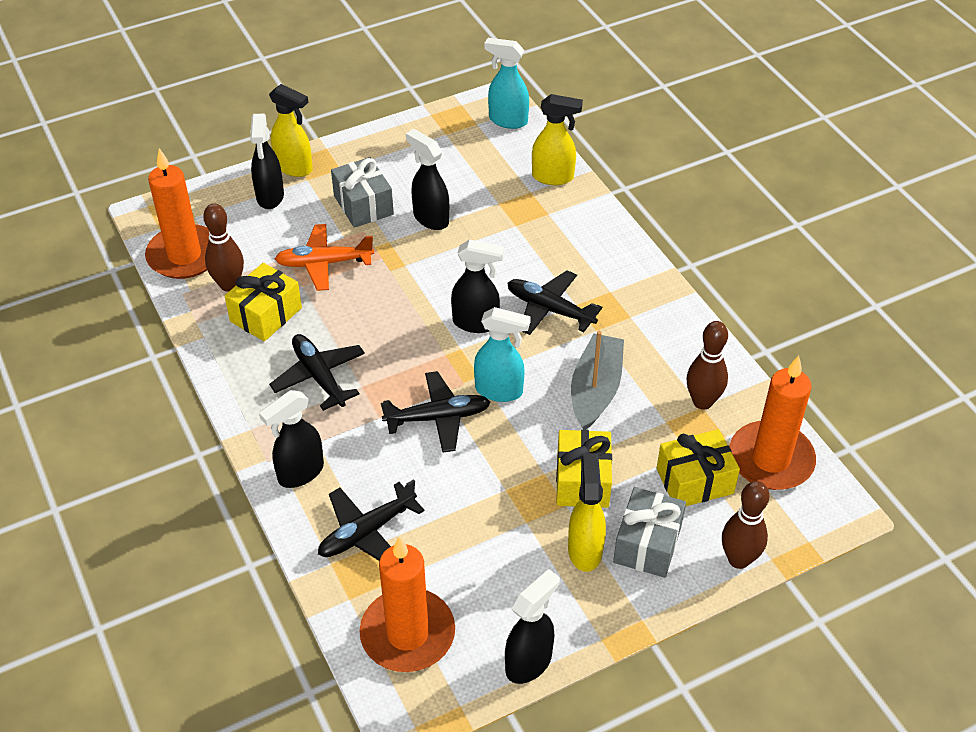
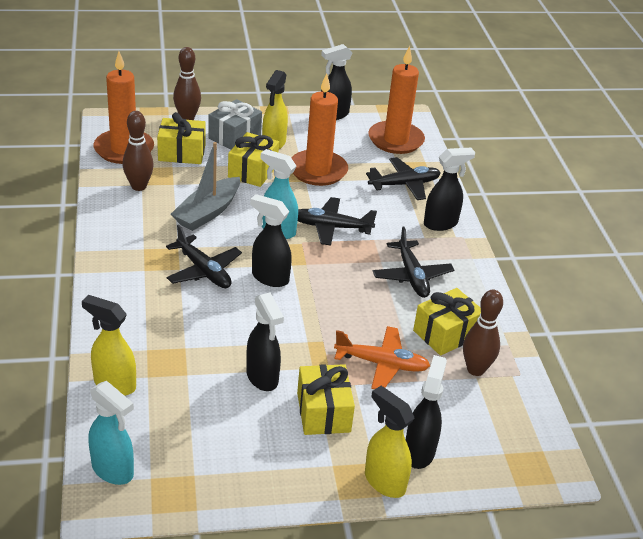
camera: 165 degrees left, 10 degrees down
orange candle [145,148,209,279] -> orange candle moved to [291,73,348,186]
grey gift [331,157,394,228] -> yellow gift [297,364,355,435]

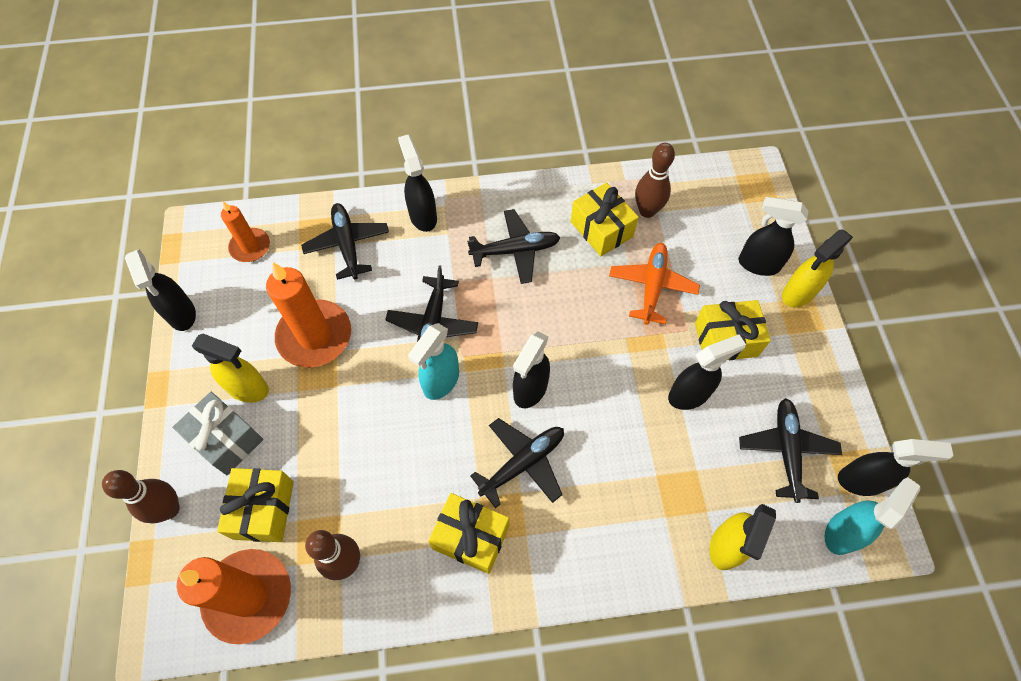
camera: 85 degrees left, 25 degrees up
grey boat [171,142,240,231] -> none
yellow gift [228,132,279,187] -> yellow gift moved to [428,493,509,574]
orange candle [368,46,425,154] -> orange candle [221,201,270,262], size x0.58
none -> black plane [739,398,842,503]
none -> black spray bottle [838,439,953,496]

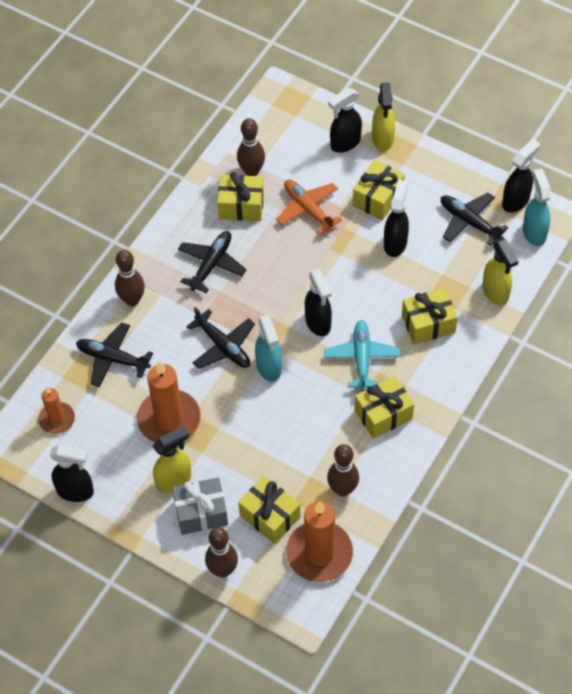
camera: 50 degrees left, 5 degrees down
black spray bottle [398,135,437,232] -> brown bowling pin [115,250,145,306]
black plane [470,418,564,508] -> turquoise plane [324,320,400,391]
none -> yellow gift [402,288,458,344]

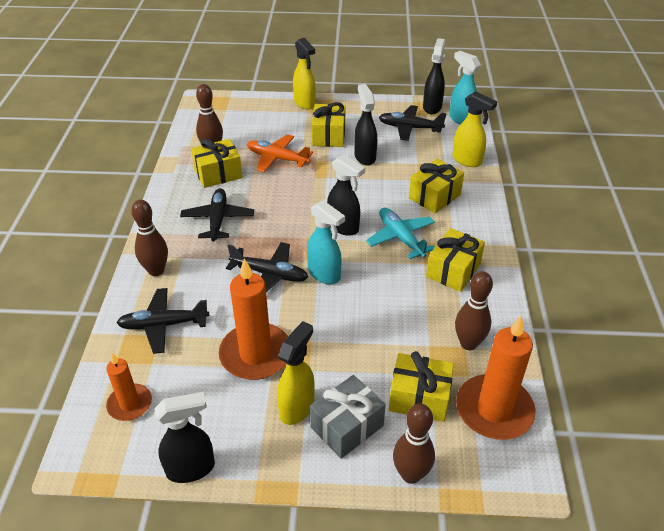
camera: 30 degrees left, 15 degrees down
black spray bottle [328,88,362,153] -> none

